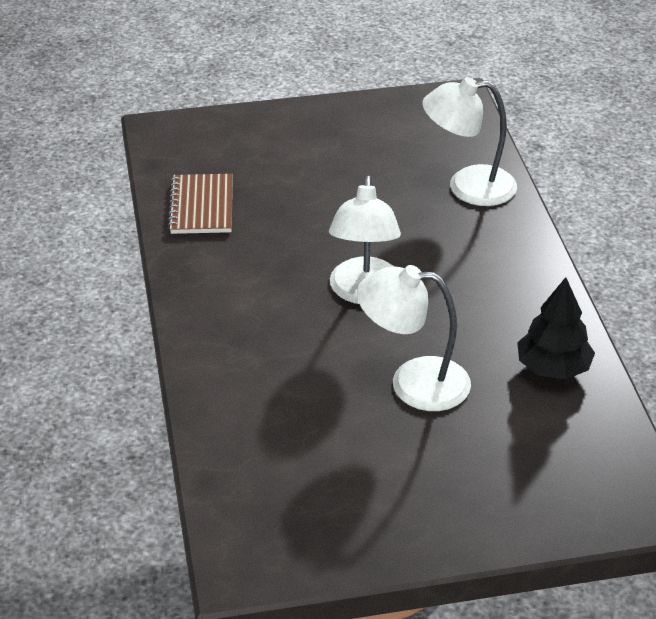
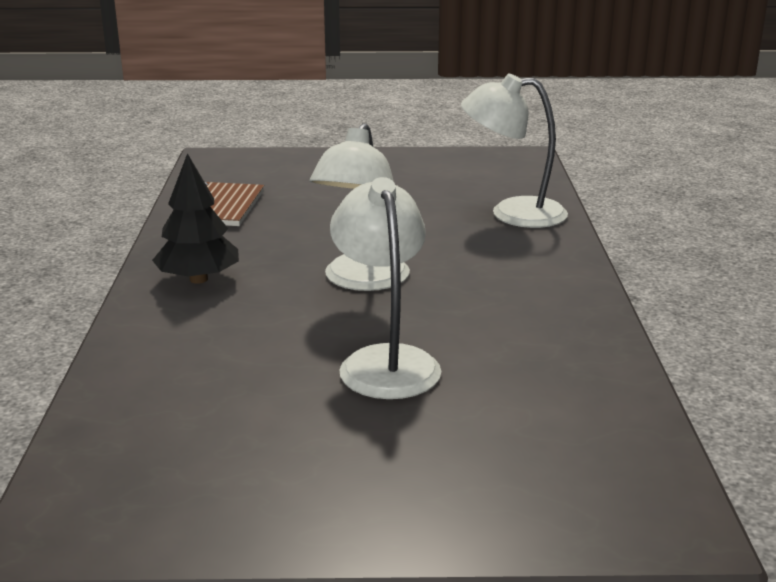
camera: 10 degrees right, 15 degrees down
white lamp [357,265,471,411] -> white lamp turned 60 degrees clockwise [330,177,442,399]
black tree [517,277,595,379] -> black tree moved to [152,153,239,284]

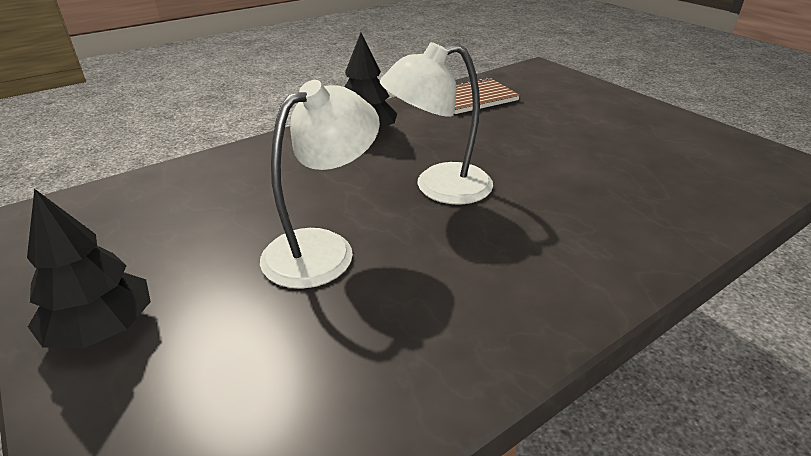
camera: 55 degrees right, 10 degrees up
white lamp [461,73,568,228] -> none
none -> black tree [27,189,151,349]

